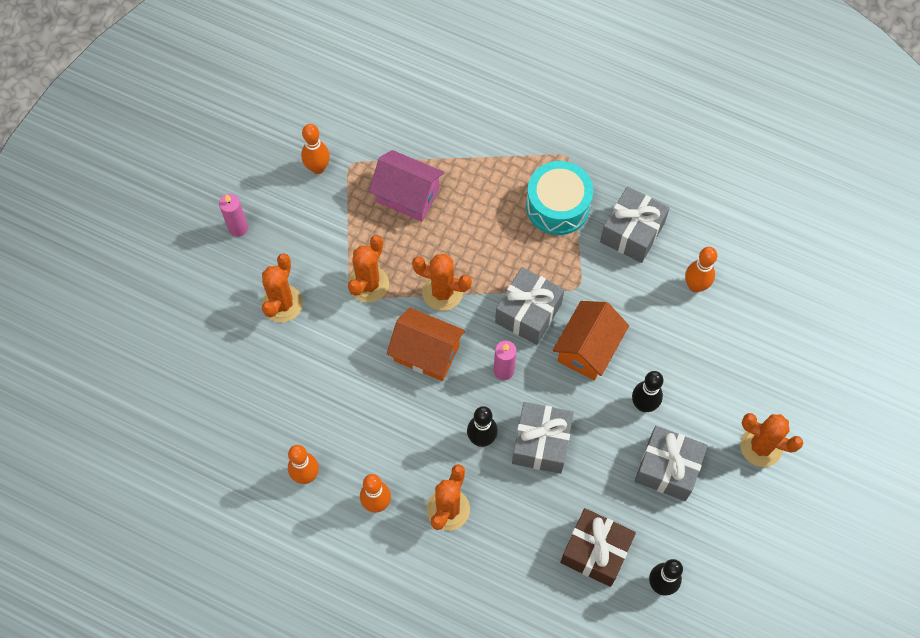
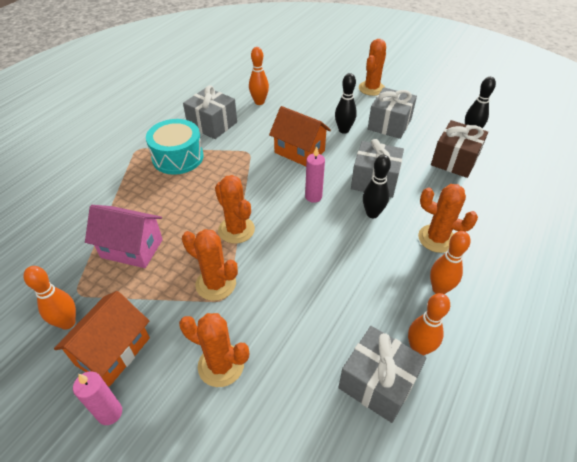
camera: 85 degrees left, 20 degrees down
pink house [369,150,444,222] -> pink house turned 75 degrees clockwise [85,205,163,268]
orange house [387,308,465,381] -> orange house moved to [54,291,150,387]
orange cactus [412,254,472,311] -> orange cactus turned 60 degrees counterclockwise [215,175,255,244]
grey gift [495,267,564,345] -> grey gift moved to [338,326,427,423]

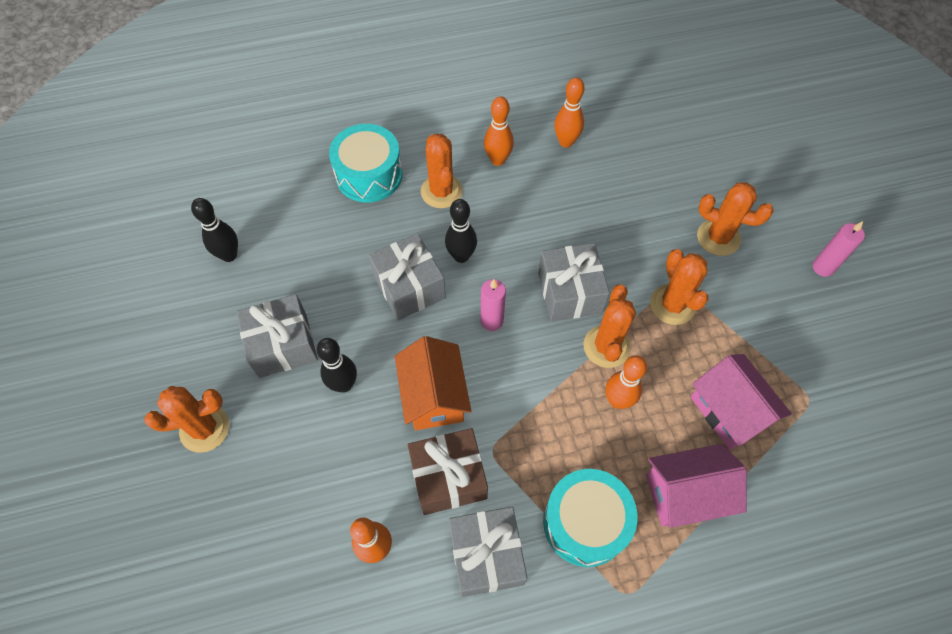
camera: 135 degrees left, 15 degrees up
orange bowling pin [23,266,76,330] -> orange bowling pin moved to [605,356,647,409]
orange house [54,291,150,387] -> none
orange cactus [179,313,249,387] -> orange cactus turned 45 degrees counterclockwise [697,183,773,256]
grey gift [338,326,427,423] -> grey gift moved to [538,243,610,322]
brown gift [431,120,488,178] -> brown gift moved to [408,428,488,515]
none -> turquoise drum [329,124,403,202]
none -> pink house [646,444,747,528]

